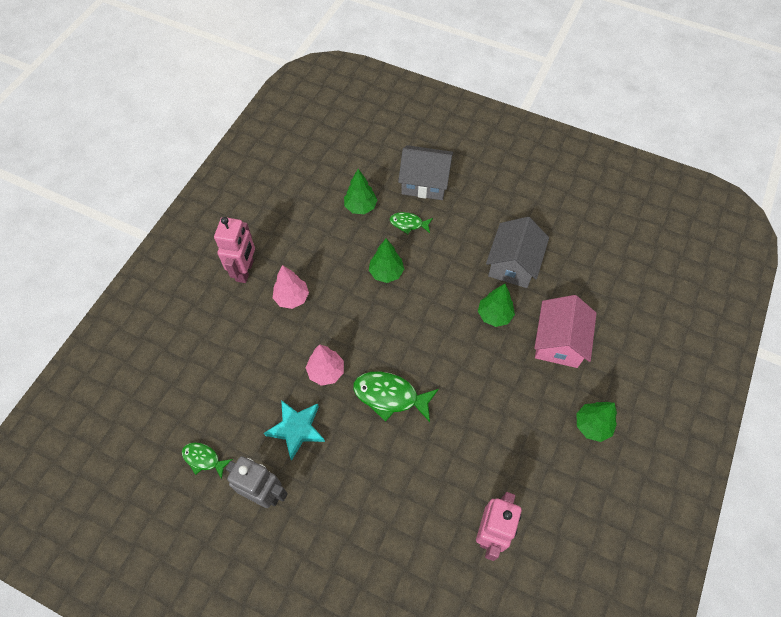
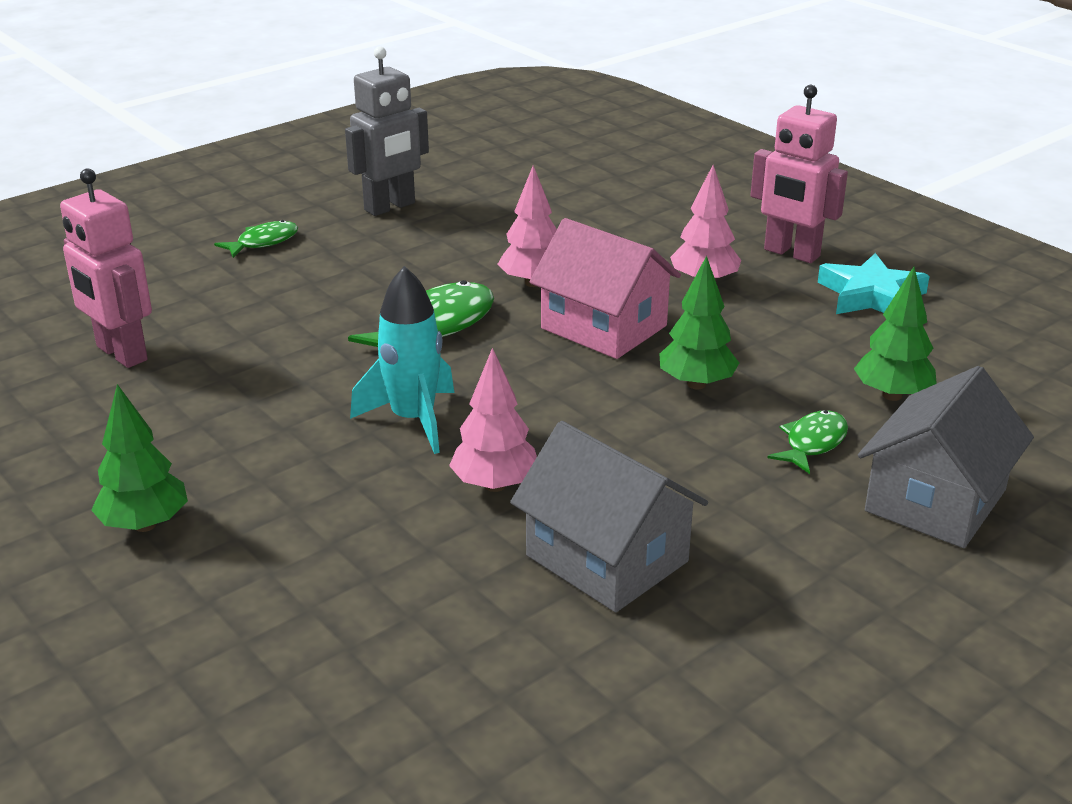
camera: 115 degrees right, 30 degrees down
green fish [182,442,233,479] -> green fish moved to [214,220,298,258]
turquoise star [264,400,325,461] -> turquoise star moved to [818,253,930,314]
green tree [478,284,515,327] -> pink tree [449,348,537,492]
pink house [534,295,597,368] -> pink house moved to [529,218,681,359]
none -> turquoise rocket [350,266,454,454]

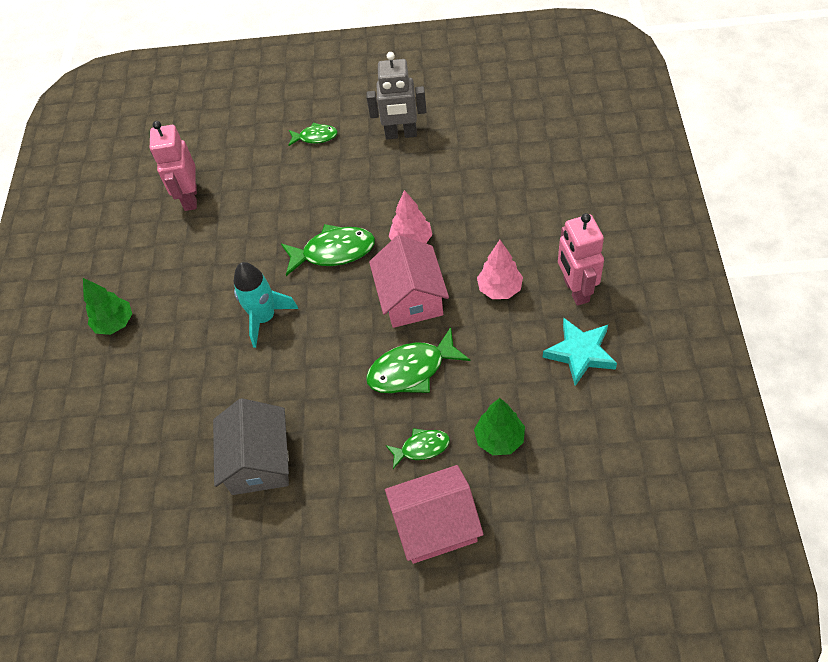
camera: 45 degrees right, 25 degrees up
pink tree [449,348,537,492] -> none
green tree [660,256,739,390] -> green fish [366,327,470,393]
grey house [858,366,1034,548] -> pink house [385,465,484,564]

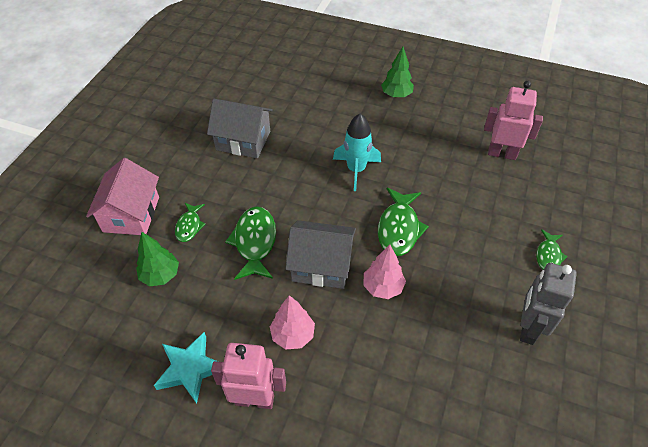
camera: 105 degrees right, 5 degrees down
pink house [369,235,449,328] -> grey house [285,220,356,289]

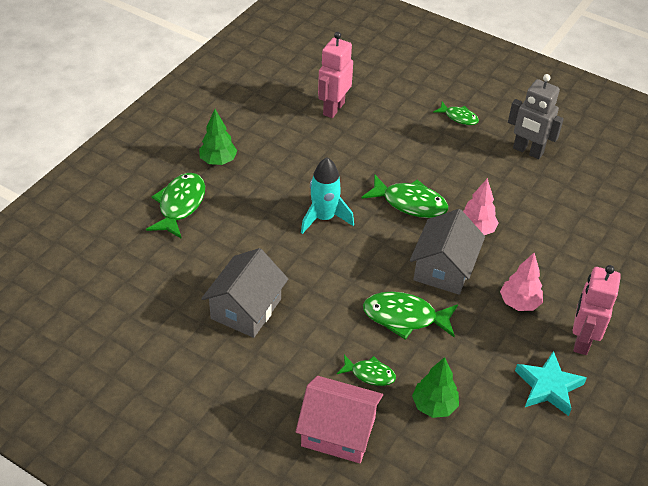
camera: 80 degrees left, 5 degrees down
none -> green fish [146,173,205,239]

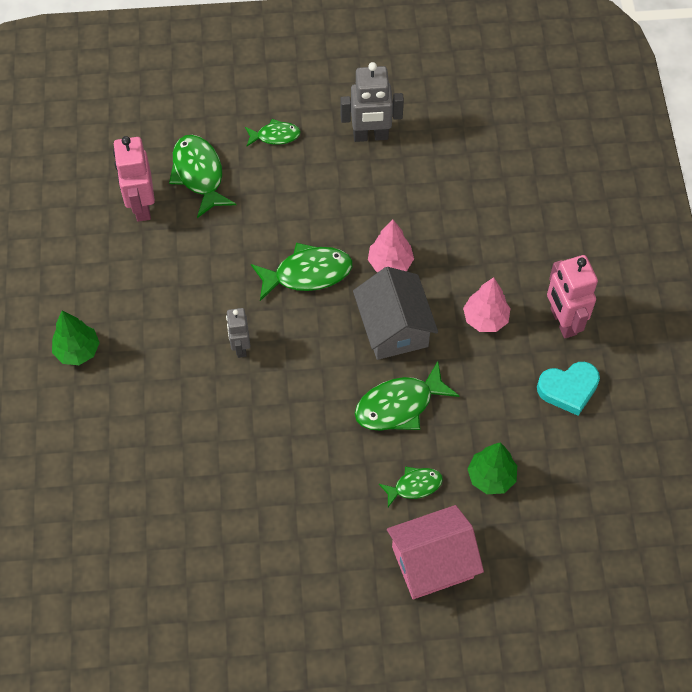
camera: 35 degrees left, 15 degrees up
green fish [146,173,205,239] -> green fish moved to [169,135,236,218]
grey house [201,248,288,338] -> none
turquoise rocket [301,157,354,234] -> grey robot [226,308,250,358]
turquoise star [515,351,587,416] -> turquoise heart [537,362,600,416]

